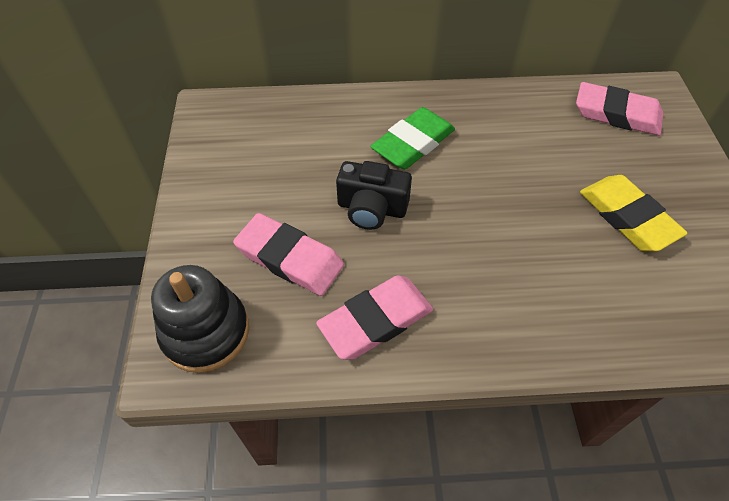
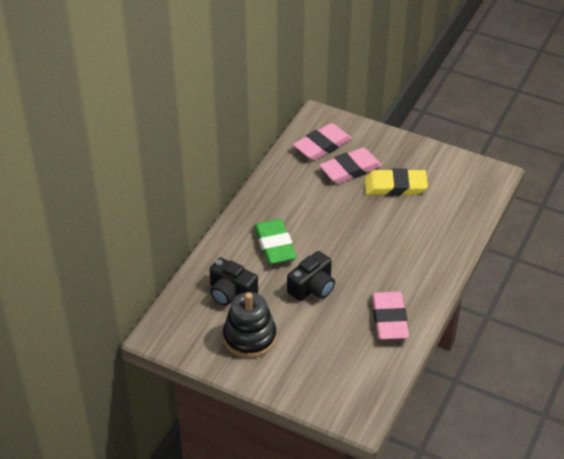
camera: 60 degrees left, 10 degrees down
black stacking toy [151,265,249,373] -> black stacking toy moved to [223,292,277,358]
pink eraser [233,213,344,296] -> pink eraser moved to [319,148,382,184]
none -> black camera [209,258,258,306]

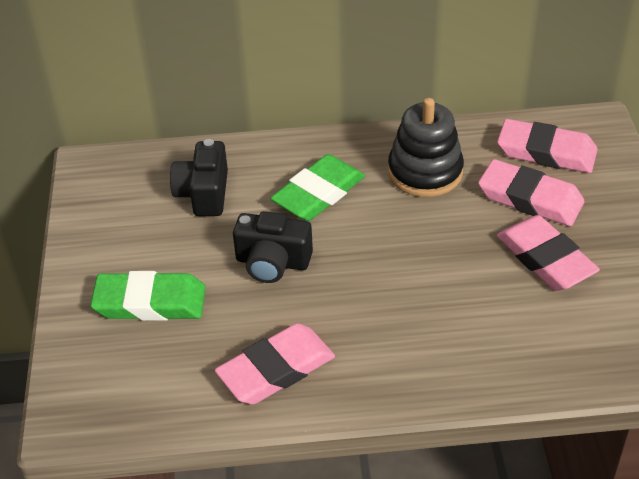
camera: 60 degrees right, 0 degrees up
black stacking toy [223,292,277,358] -> black stacking toy moved to [388,98,464,197]
yellow eraser [364,169,428,196] -> pink eraser [497,215,600,291]
none -> green eraser [90,271,206,321]

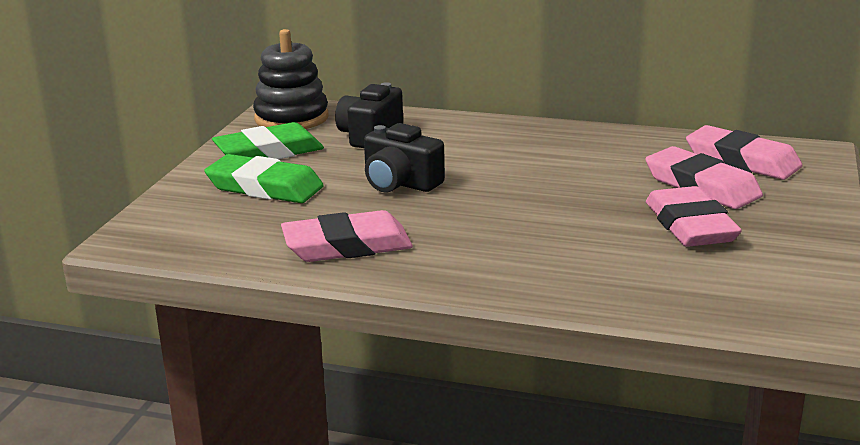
camera: 20 degrees right, 20 degrees down
green eraser [270,154,365,221] -> green eraser moved to [212,122,324,159]
black stacking toy [388,98,464,197] -> black stacking toy moved to [253,29,329,129]

